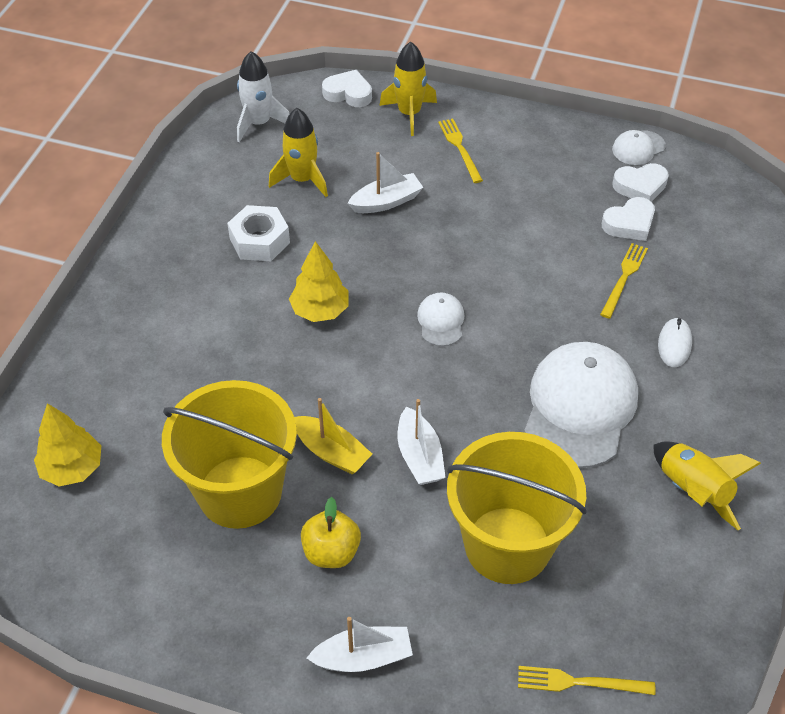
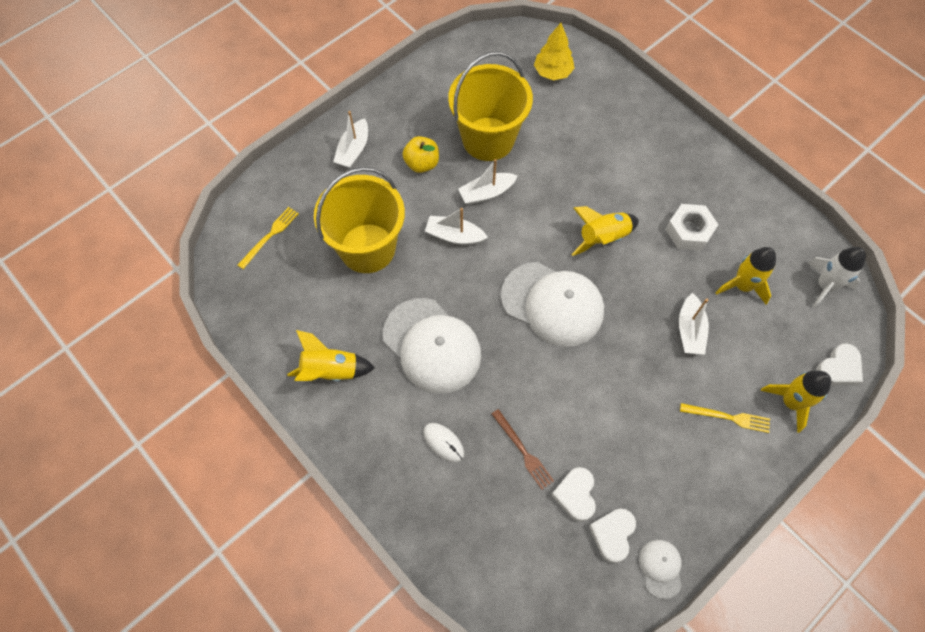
camera: 120 degrees right, 15 degrees up
yellow tree [289,241,348,322] -> yellow rocket [571,206,639,256]
yellow boat [294,398,372,474] -> white boat [458,159,518,205]
white cap [417,292,464,346] -> white cap [501,262,604,347], size x2.16
yellow fork [600,243,648,319] -> brown fork [492,409,554,489]

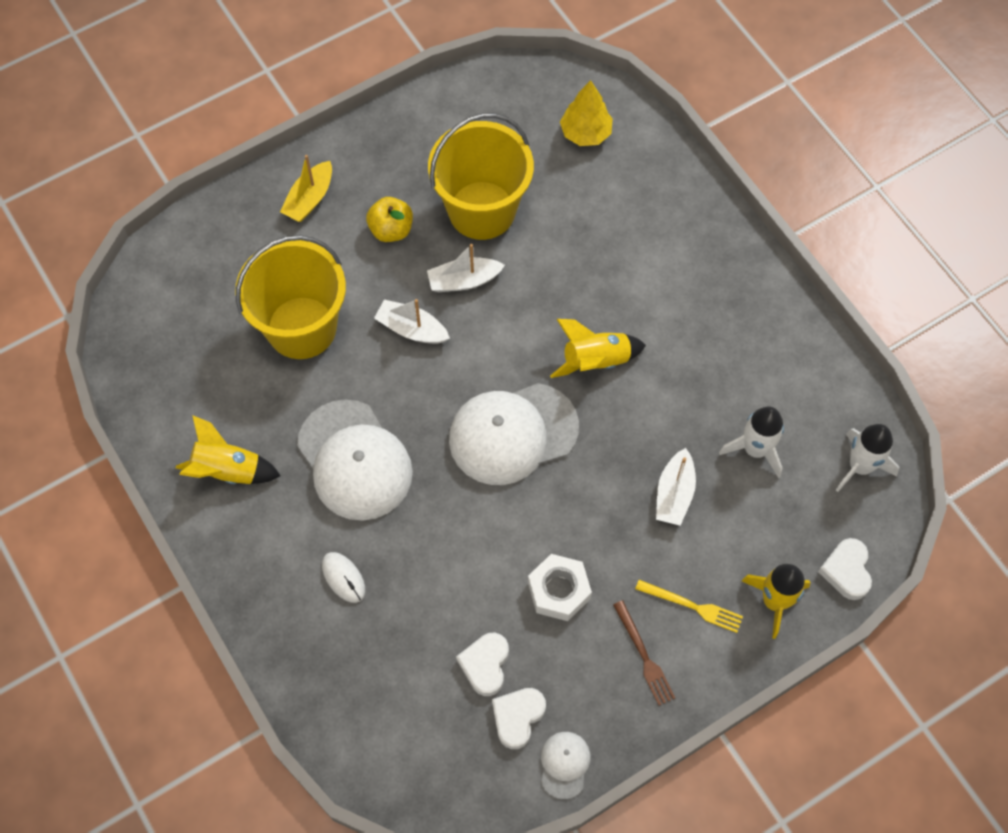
camera: 10 degrees right, 0 degrees up
yellow fork [238,207,299,269] -> none
white boat [333,111,368,168] -> yellow boat [280,155,332,222]
brown fork [492,409,554,489] -> brown fork moved to [613,600,675,706]
white cap [501,262,604,347] -> white cap turned 120 degrees clockwise [449,383,579,485]
white nut [666,204,719,251] -> white nut moved to [528,554,592,621]
yellow rocket [715,247,776,305] -> white rocket [719,407,784,478]
white heart [816,343,863,385] -> white heart turned 120 degrees clockwise [818,538,872,600]

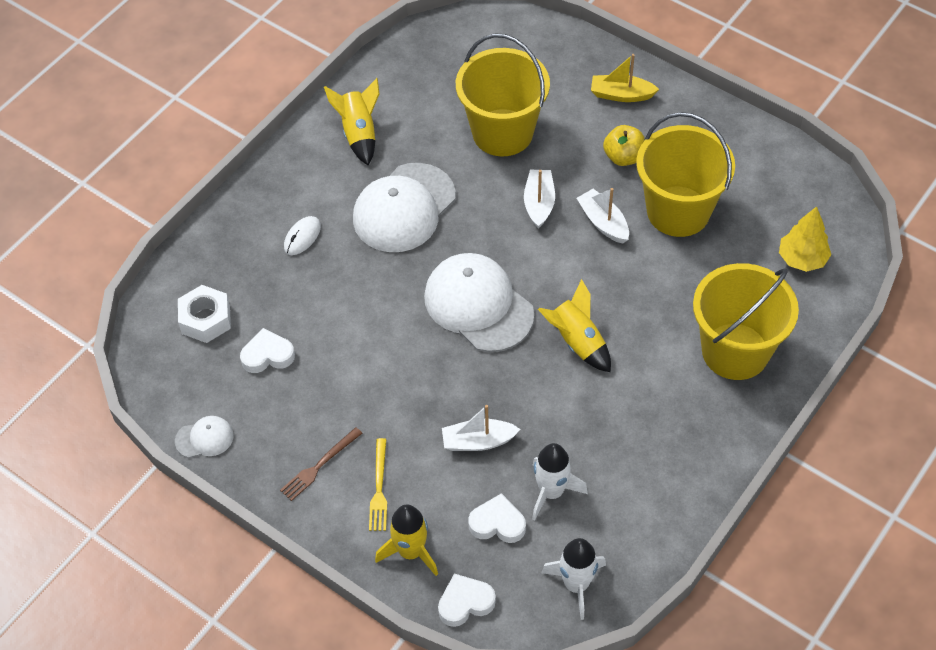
camera: 70 degrees right, 10 degrees down
white heart [492,688,546,749] -> white heart moved to [468,493,526,543]
white nut [528,554,592,621] -> white nut moved to [178,285,231,343]
none -> yellow bucket [693,263,799,380]

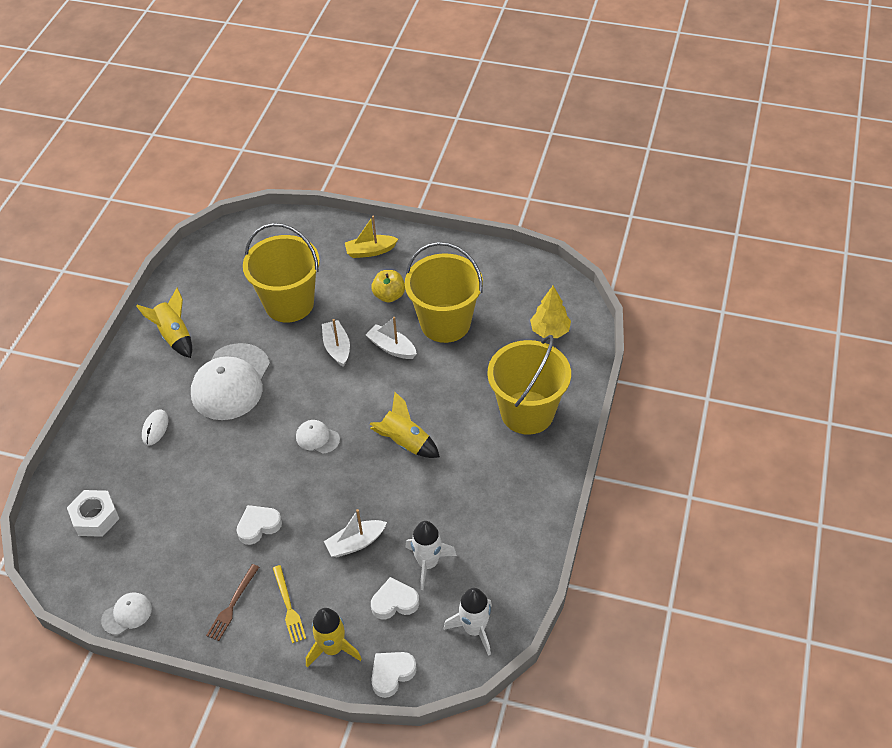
camera: 20 degrees left, 5 degrees down
white heart [240,328,295,373] -> white heart moved to [236,505,282,545]
white cap [424,253,534,352] -> white cap [296,420,340,454], size x0.46

